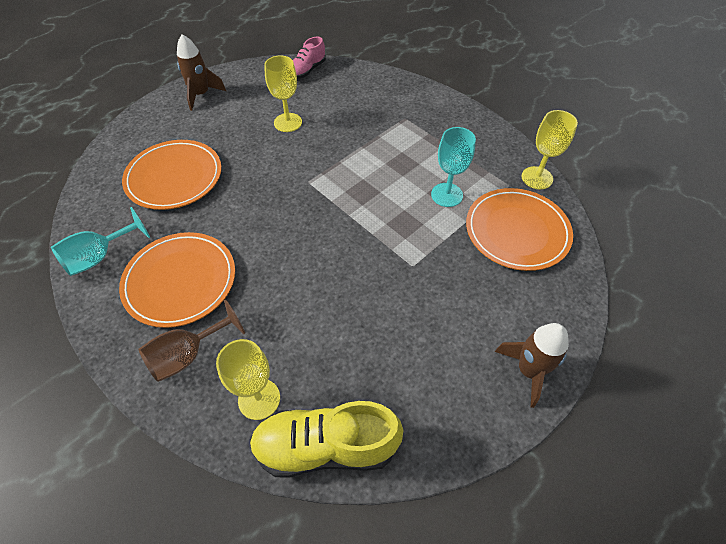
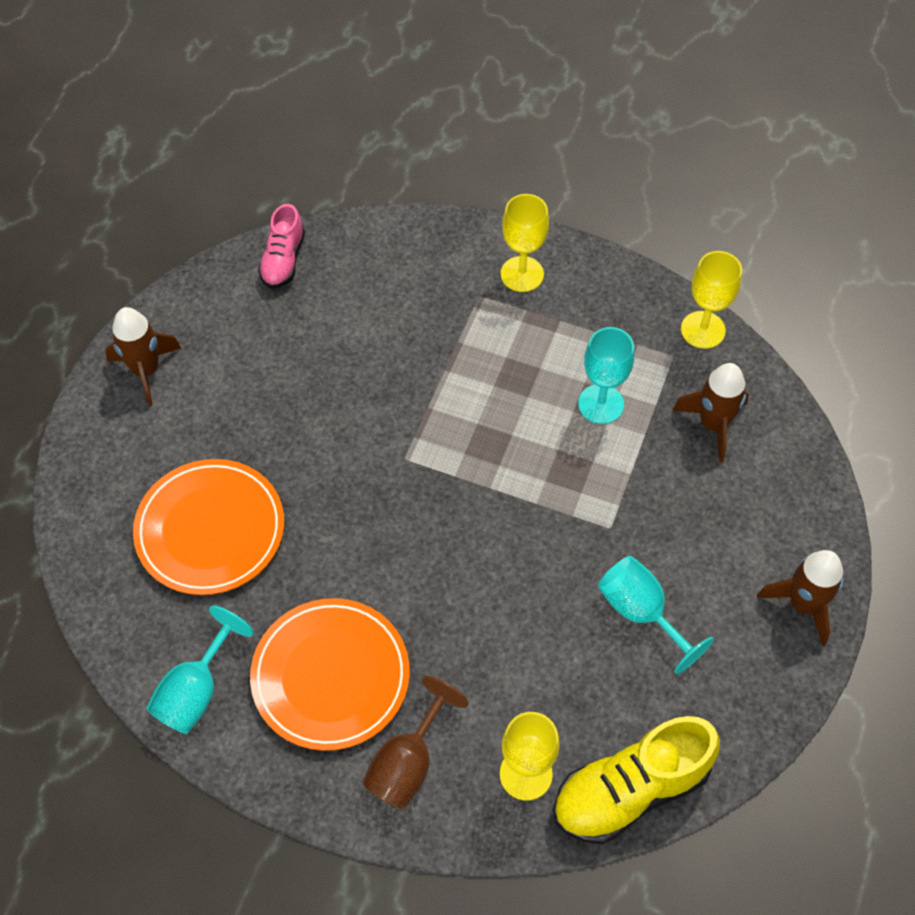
camera: 25 degrees left, 5 degrees up
yellow goblet [264,55,302,132] -> yellow goblet moved to [501,194,549,292]
orange plate [466,188,573,271] -> brown rocket [672,363,749,462]
none -> turquoise goblet [598,556,714,674]

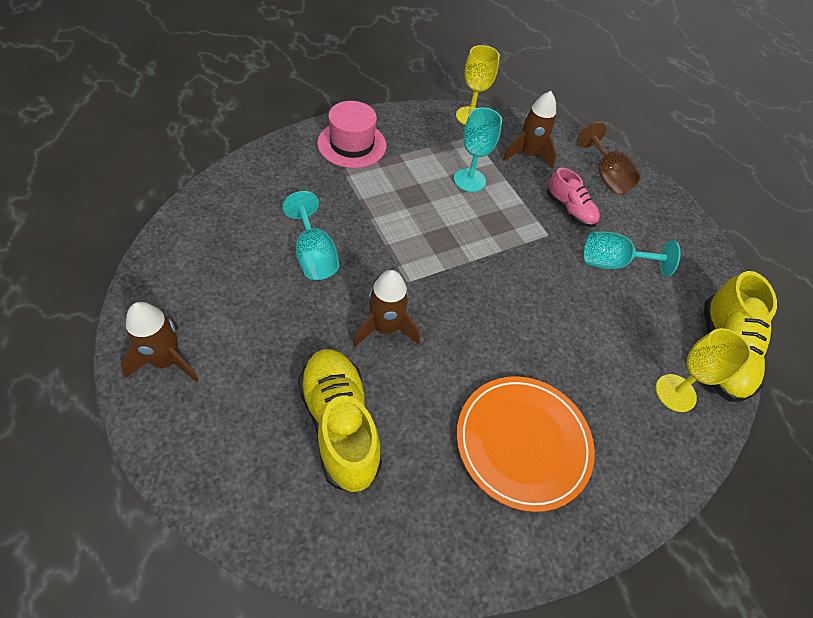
camera: 55 degrees left, 5 degrees down
orange plate [133,459,284,595] -> yellow shoe [298,349,382,492]
turquoise goblet [146,605,254,734] -> turquoise goblet moved to [282,191,339,280]
pink shoe [258,204,305,288] -> pink shoe moved to [547,168,600,227]
brown goblet [362,676,468,809] -> brown goblet moved to [577,122,641,194]
yellow goblet [501,194,549,292] -> pink hat [317,101,386,168]
brown rocket [757,550,843,646] -> brown rocket moved to [353,270,420,347]

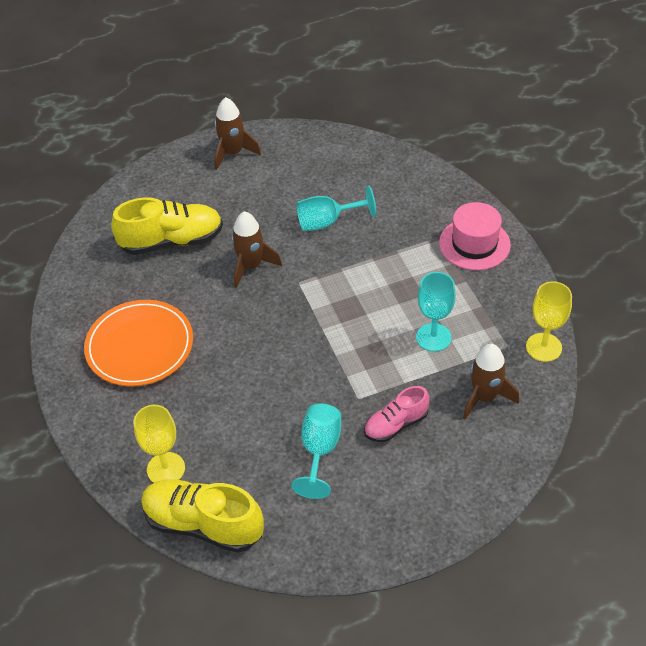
camera: 105 degrees right, 5 degrees down
brown goblet [577,122,641,194] -> none

